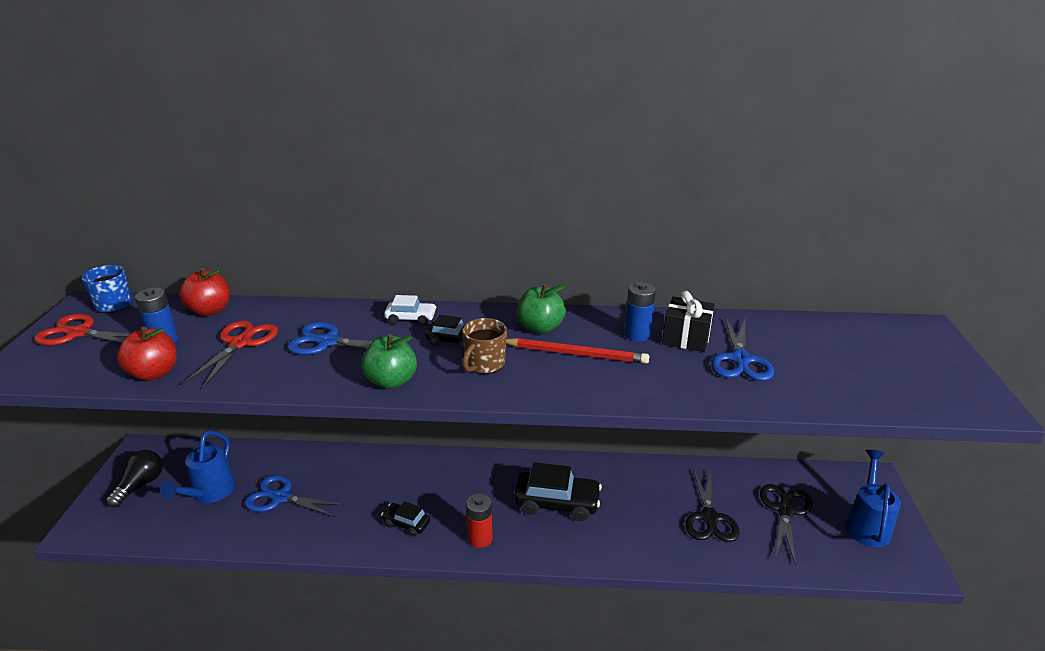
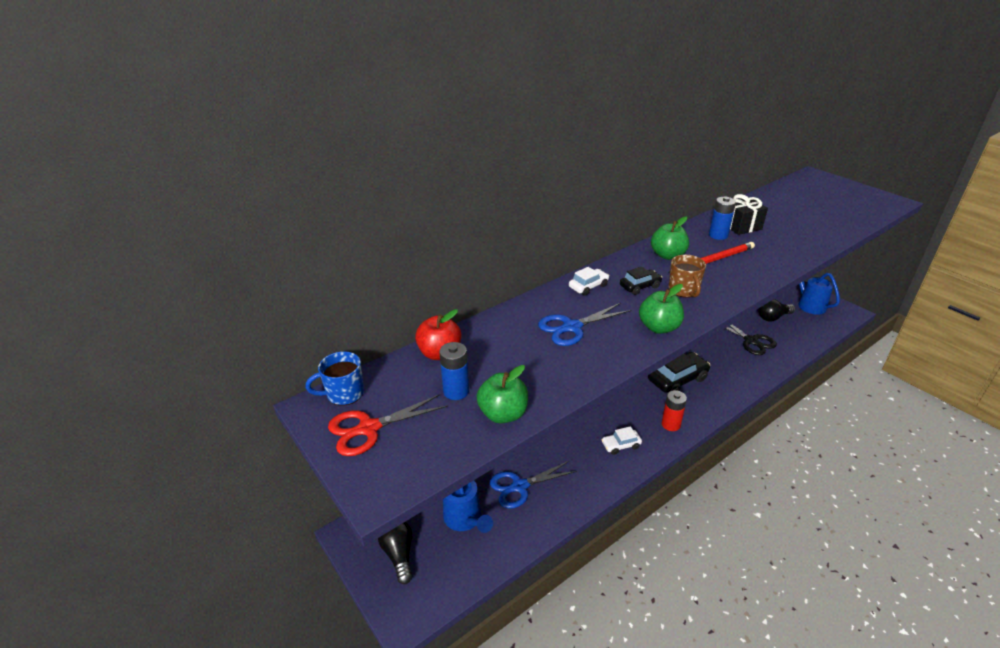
camera: 40 degrees left, 5 degrees up
red apple [117,327,177,381] -> green apple [477,365,528,423]
red scissors [182,320,278,389] -> none
black car [381,501,430,537] -> white car [601,426,642,455]
blue scissors [711,317,774,381] -> none
black scissors [760,484,813,563] -> black light bulb [758,299,795,321]

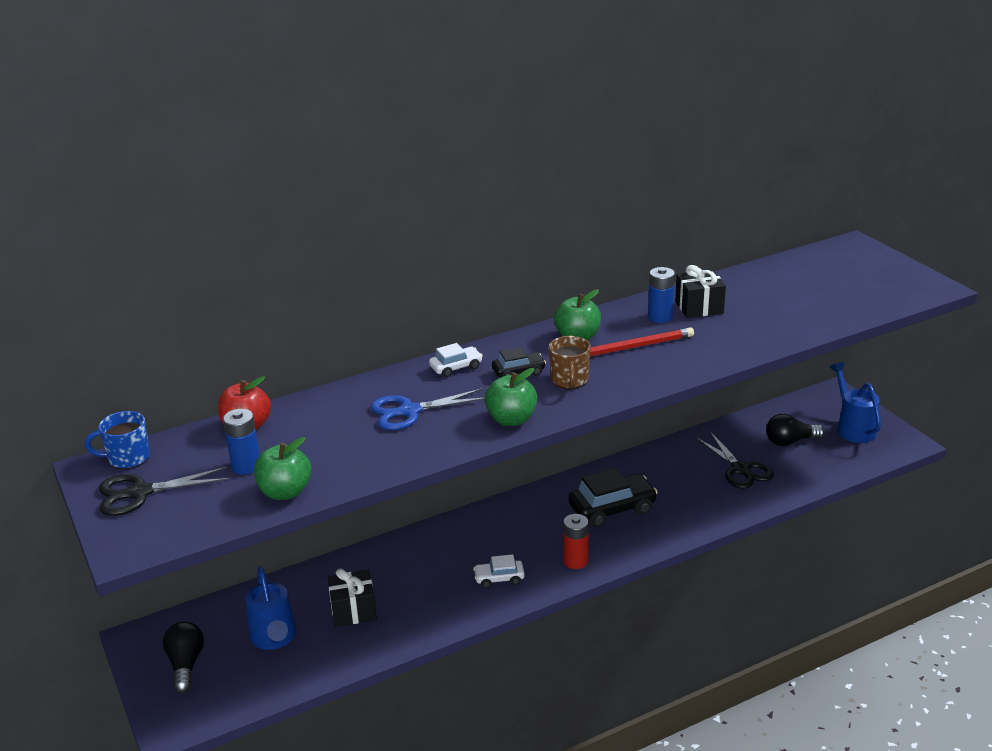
camera: 10 degrees right, 5 degrees down
red scissors [328,394,448,456] -> black scissors [98,467,229,516]
blue scissors [490,461,577,509] -> black gift [328,568,377,627]

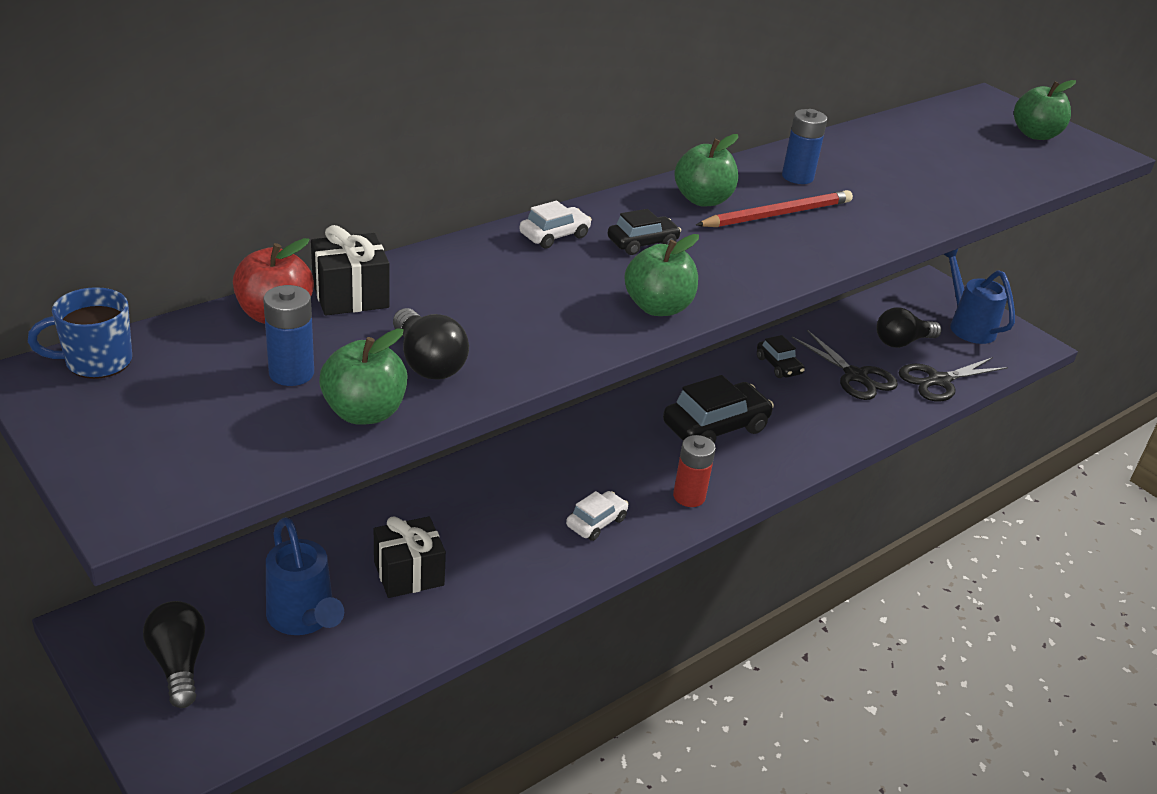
camera: 15 degrees left, 5 degrees up
black scissors [98,467,229,516] -> black scissors moved to [899,357,1008,401]
blue scissors [370,388,485,430] -> none
white car [473,554,525,588] -> white car turned 150 degrees clockwise [566,491,628,541]
brown mug [549,336,591,389] -> none
black gift [675,265,726,318] -> black gift moved to [311,225,390,316]
none -> black light bulb [393,308,469,380]
none -> black car [757,335,805,378]
none -> green apple [1014,80,1076,140]

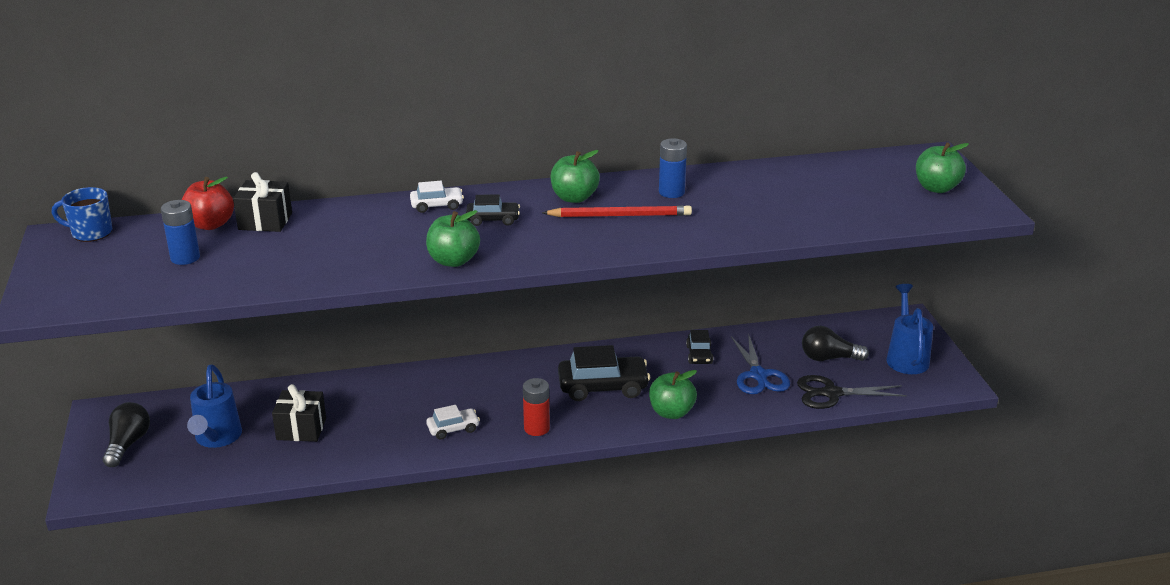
camera: 30 degrees right, 5 degrees down
green apple [319,328,408,425] -> green apple moved to [649,370,697,419]
black light bulb [393,308,469,380] -> none
black scissors [792,330,898,400] -> blue scissors [731,333,790,394]

